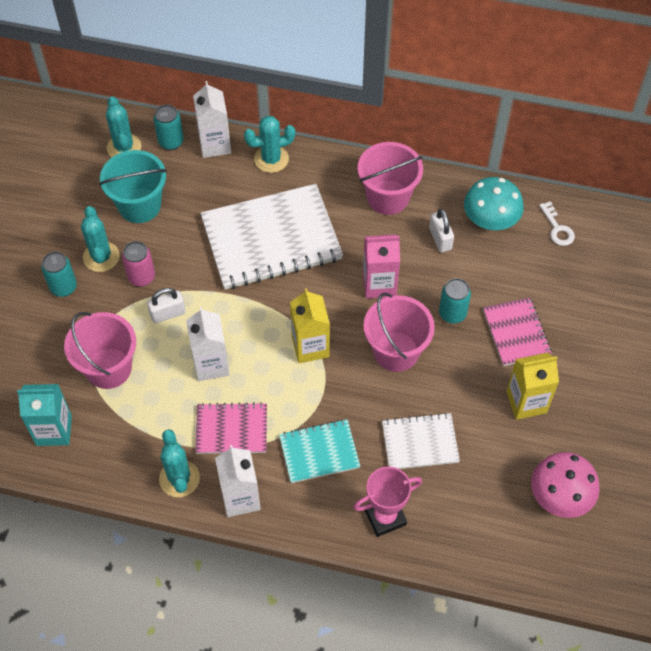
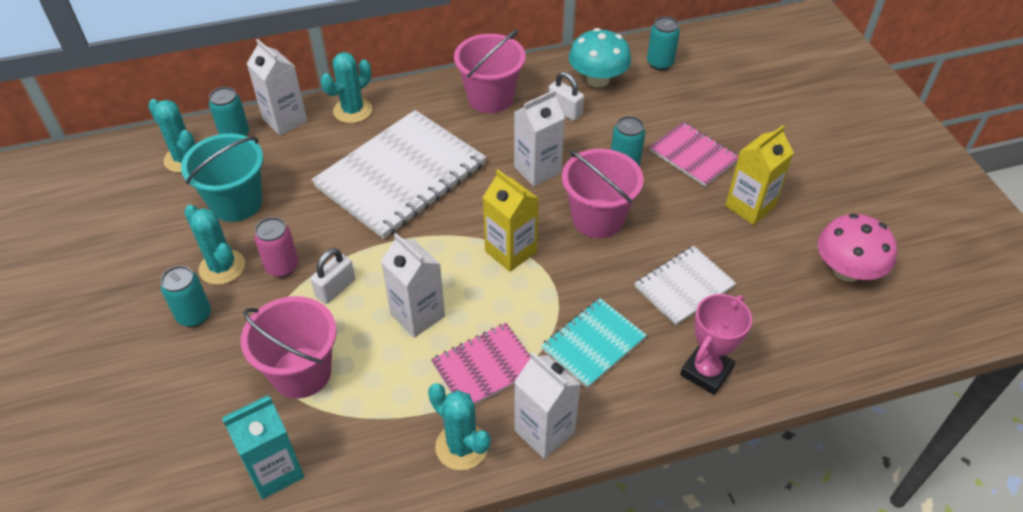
camera: 30 degrees left, 10 degrees down
pink carton [363,234,400,299] -> white carton [514,90,565,187]
white key [539,201,575,246] -> turquoise can [647,16,680,71]

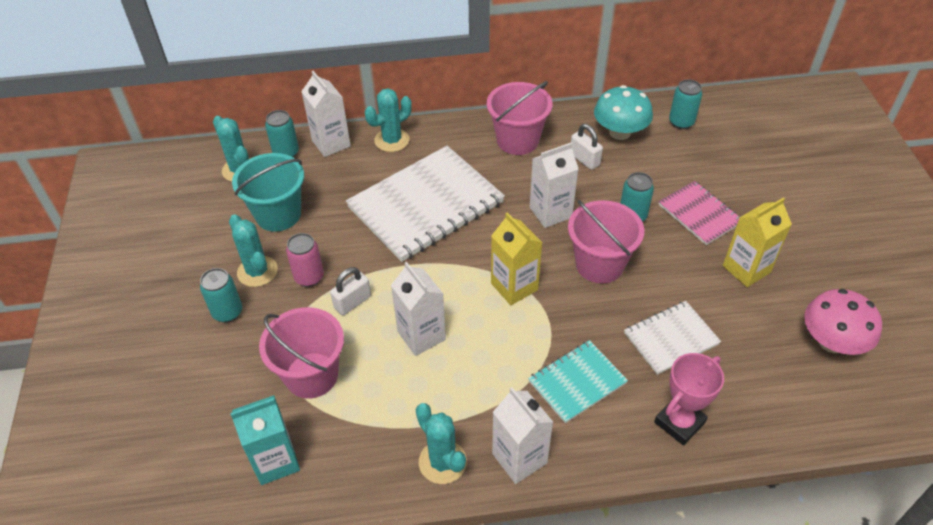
camera: 10 degrees right, 0 degrees up
pink notebook [431,323,531,405] -> none

